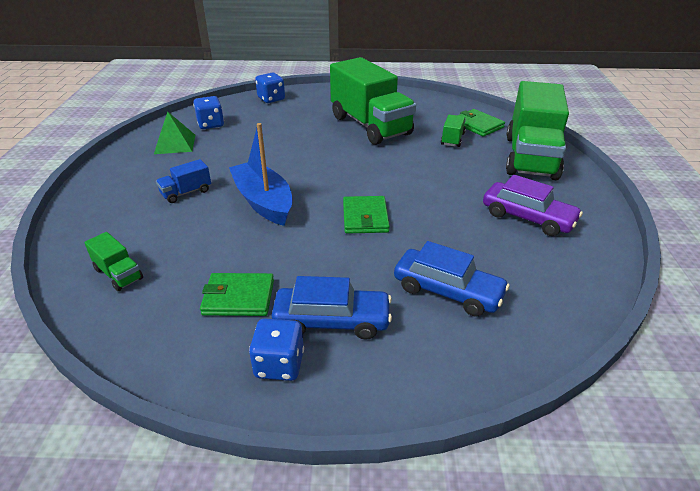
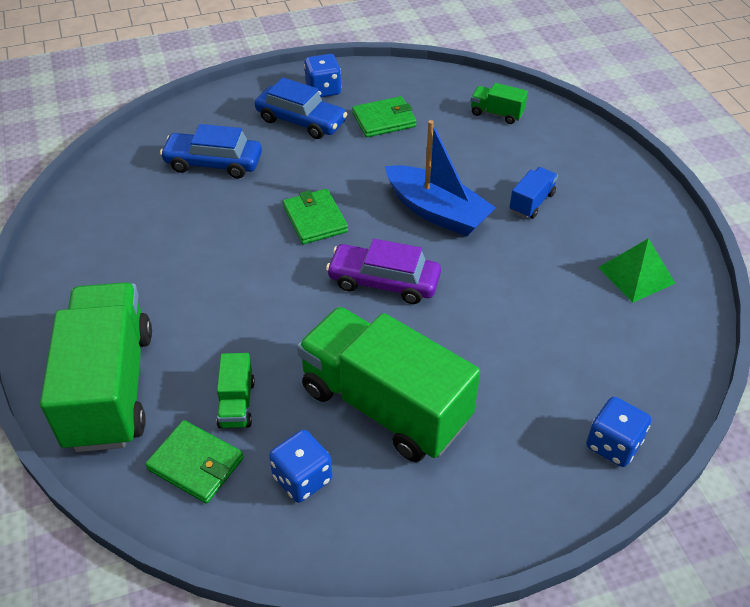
camera: 160 degrees right, 10 degrees up
blue dice [193,96,224,129] -> blue dice moved to [269,430,332,503]
blue car [272,276,392,340] -> blue car turned 135 degrees counterclockwise [255,77,347,139]
purple car [483,174,583,236] -> purple car moved to [326,239,441,304]

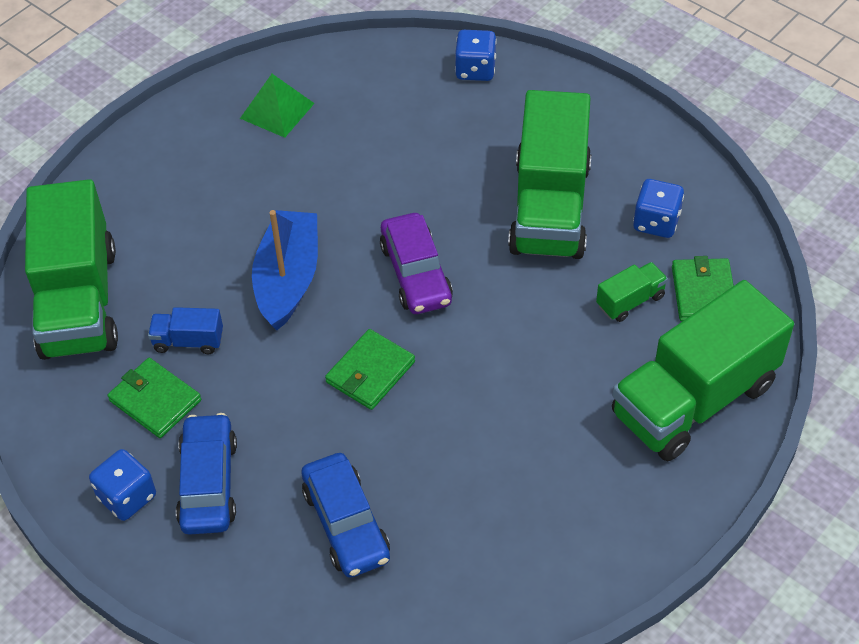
camera: 120 degrees left, 5 degrees up
green truck [471,83,528,124] -> green truck [25,179,118,360], size x2.40
blue truck [510,167,558,219] -> blue truck moved to [148,307,223,354]

